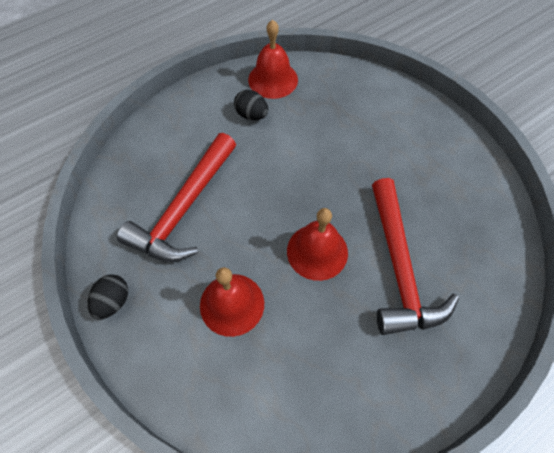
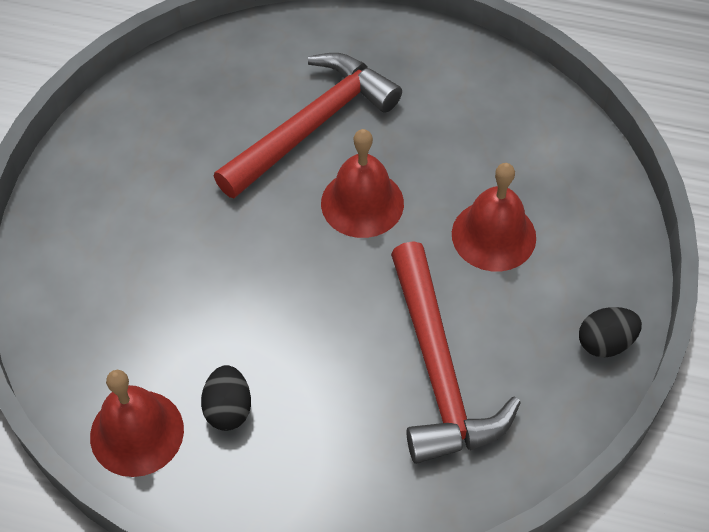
camera: 130 degrees left, 5 degrees down
red hammer [117,133,236,262] -> red hammer turned 90 degrees clockwise [391,241,521,464]

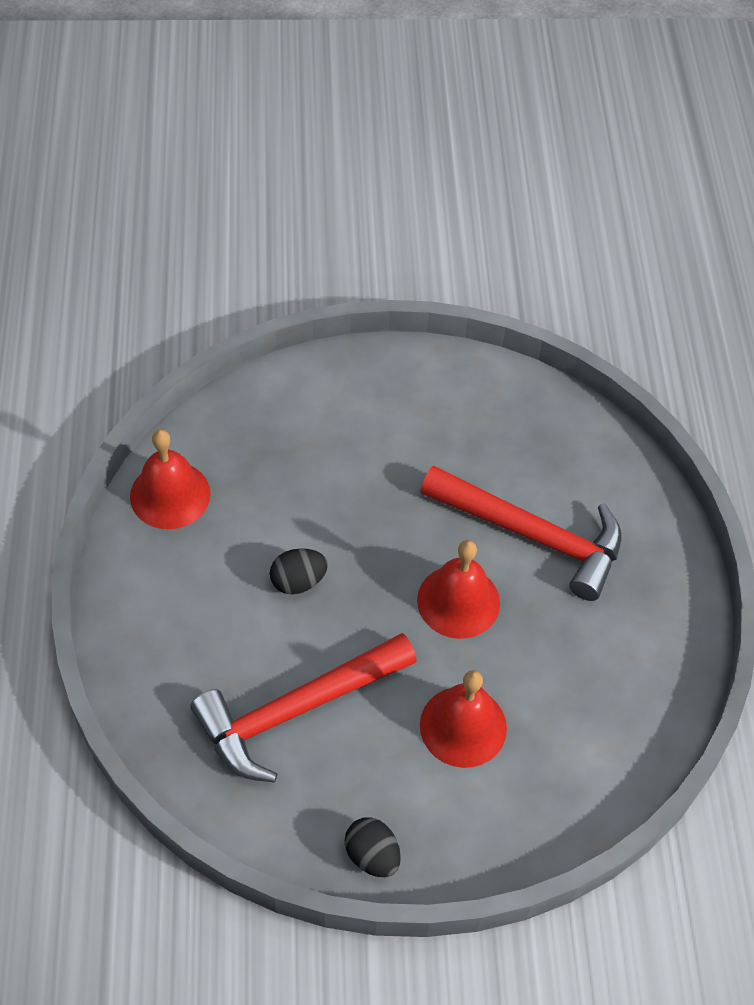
camera: 70 degrees right, 0 degrees up
black egg [201,365,251,431] -> black egg moved to [270,548,328,595]

